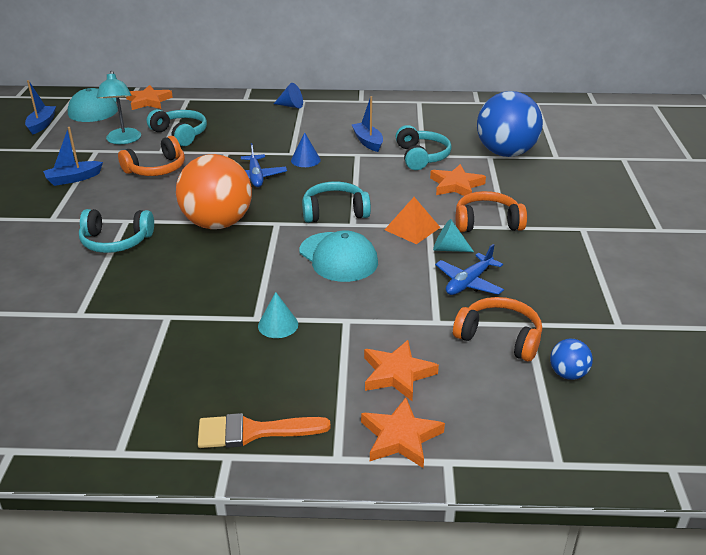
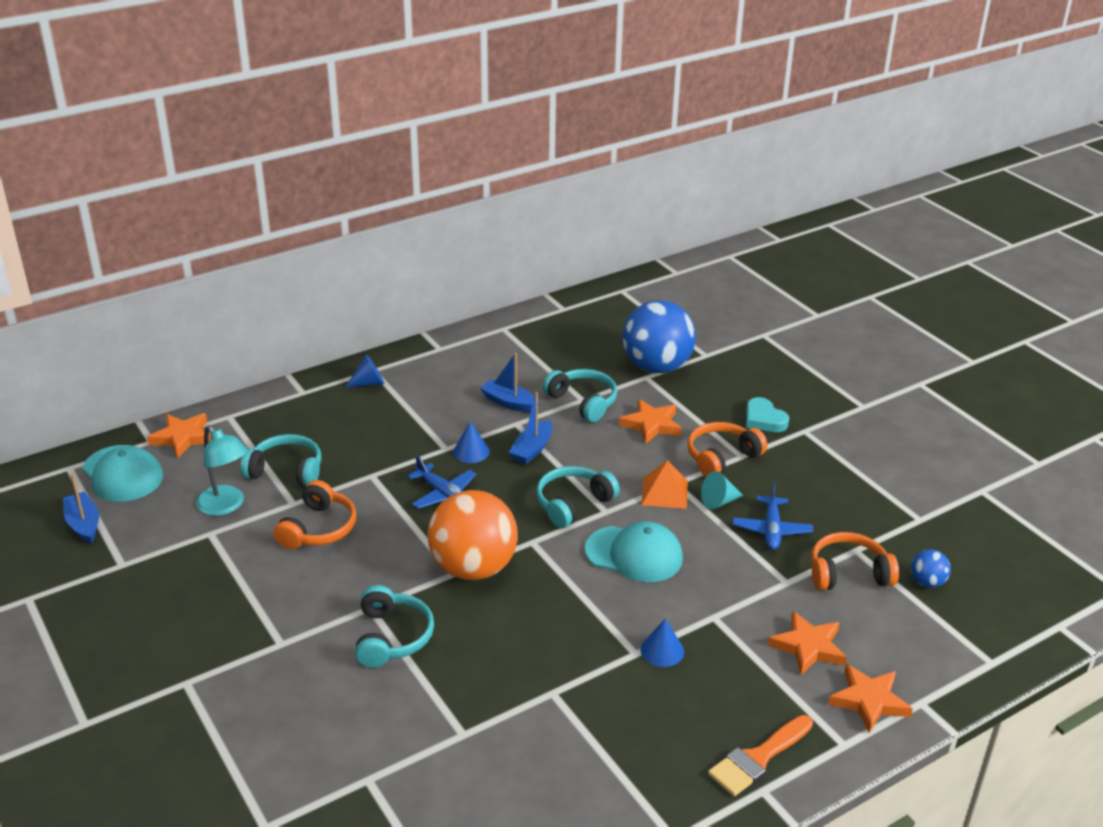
camera: 35 degrees left, 0 degrees up
blue boat [43,127,103,186] -> blue boat moved to [509,392,552,464]
turquoise headphones [79,209,154,253] -> turquoise headphones turned 60 degrees counterclockwise [355,585,434,668]
turquoise cone [258,292,298,338] -> blue cone [640,618,684,667]
none -> turquoise heart [746,397,789,432]

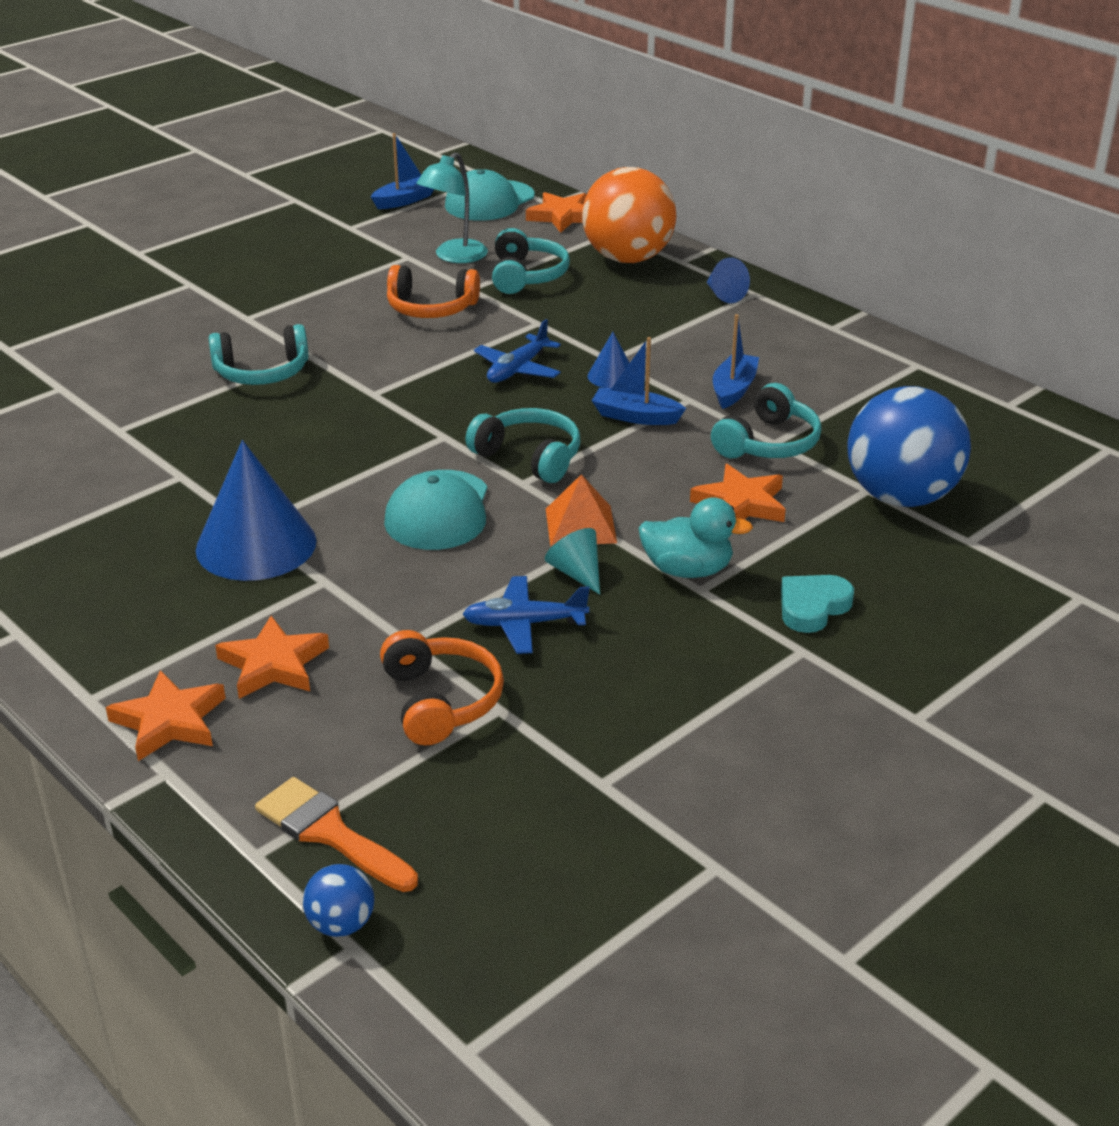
camera: 80 degrees right, 0 degrees up
orange ball [428,490,518,580] -> orange ball moved to [582,167,676,263]
blue cone [640,618,684,667] -> blue cone [196,440,316,581], size x2.09
orange headphones [688,422,767,477] -> turquoise duck [638,498,753,578]
orange brush [708,715,813,796] -> orange brush moved to [255,777,418,892]
blue ball [911,549,951,588] -> blue ball moved to [303,864,374,937]

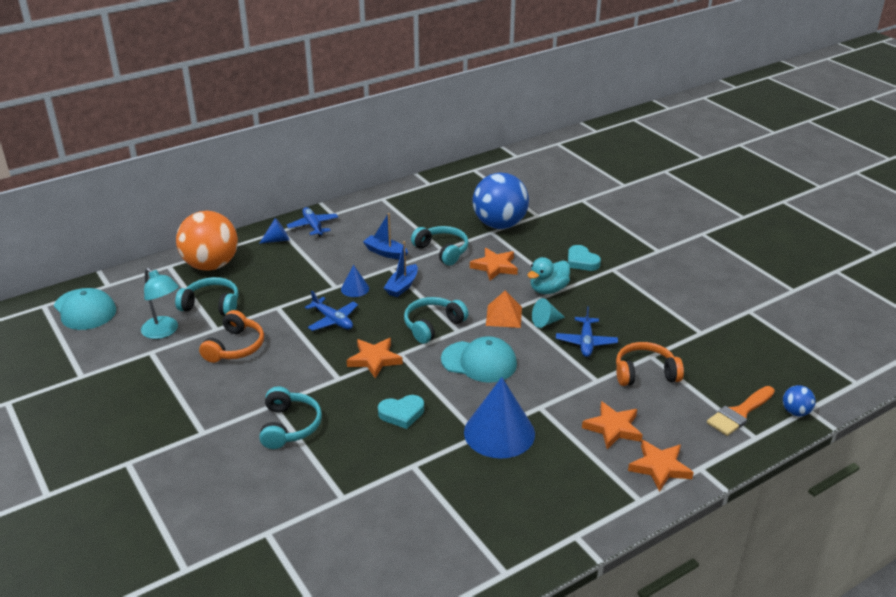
camera: 80 degrees left, 0 degrees up
blue boat [371,133,434,209] -> none
orange star [526,192,587,233] -> orange star moved to [347,338,403,378]
turquoise duck [638,498,753,578] -> turquoise duck turned 150 degrees counterclockwise [527,257,570,294]
none -> blue plane [286,207,338,237]
none -> turquoise heart [378,395,424,429]

